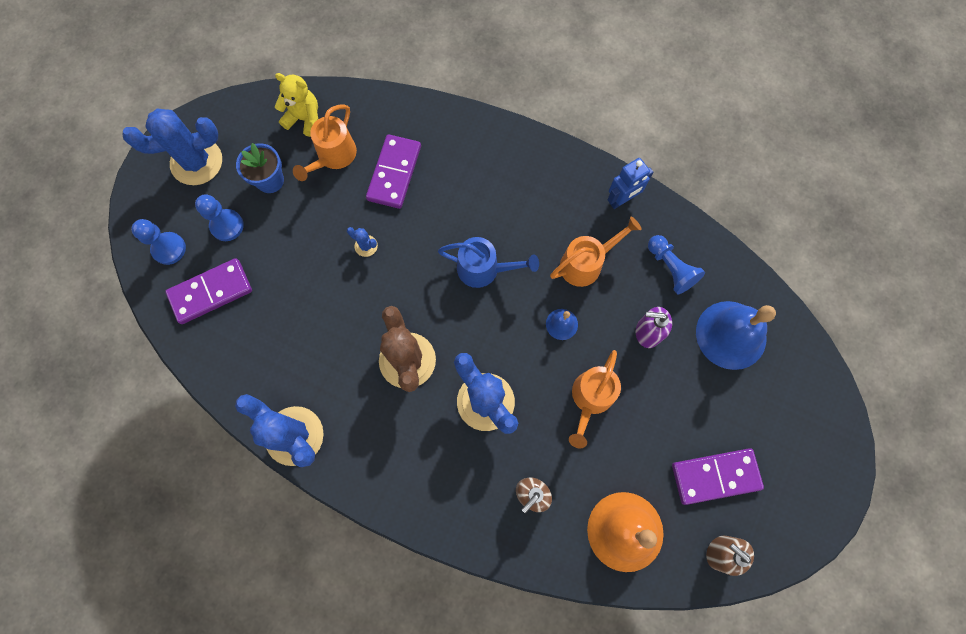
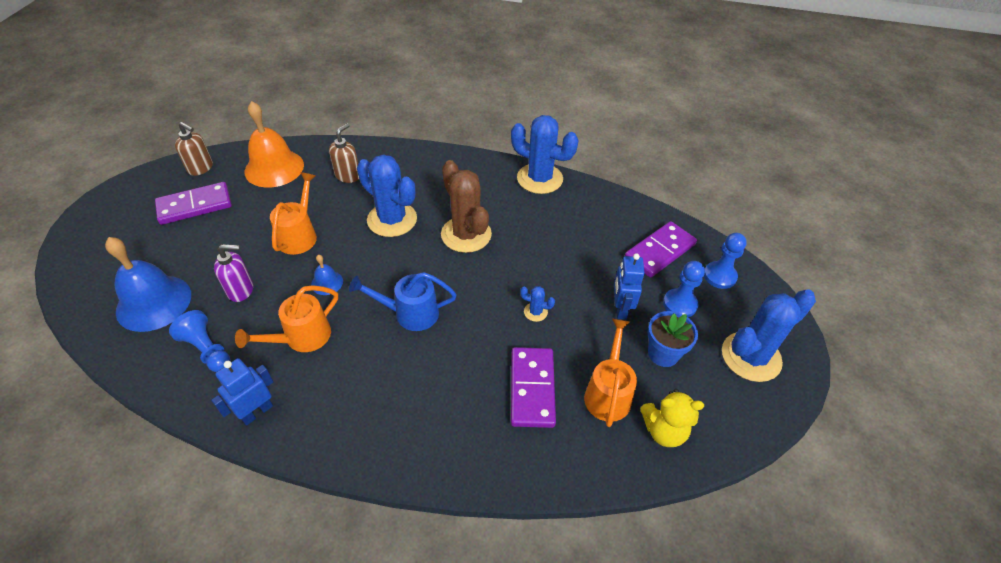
camera: 165 degrees right, 25 degrees down
none -> blue robot [614,253,645,320]

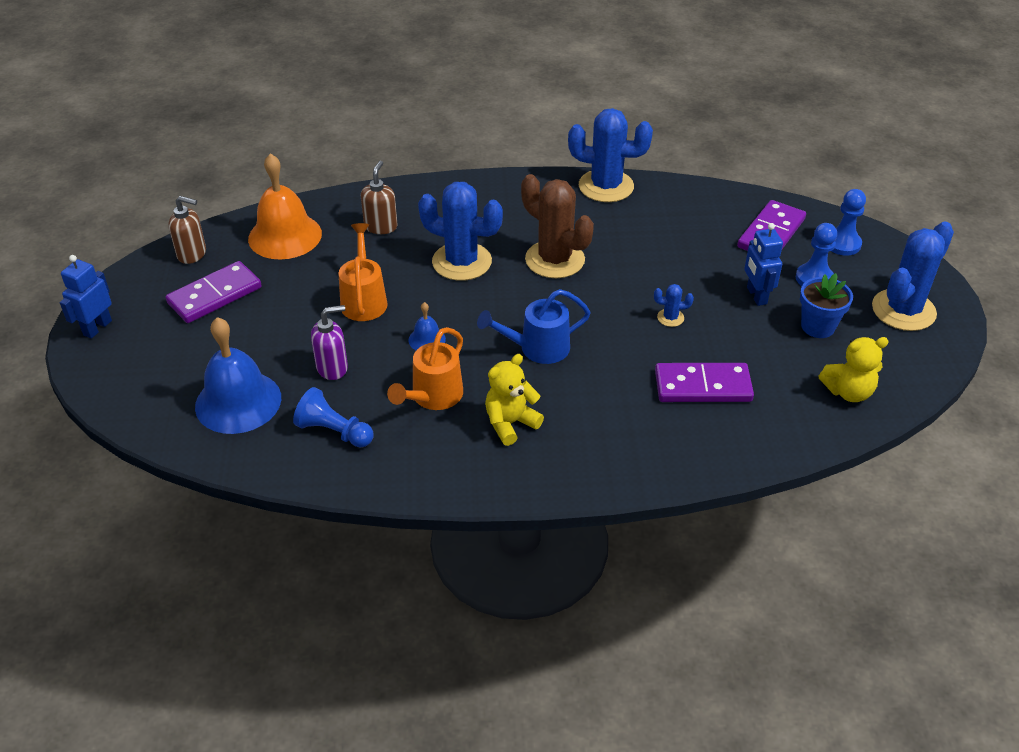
camera: 15 degrees left, 5 degrees down
blue robot [211,358,273,425] -> blue robot moved to [60,255,112,339]
purple domino [511,347,556,428] -> purple domino turned 75 degrees counterclockwise [655,363,754,402]
orange watering can [584,319,637,427] -> none
none -> yellow teddy bear [485,354,544,446]

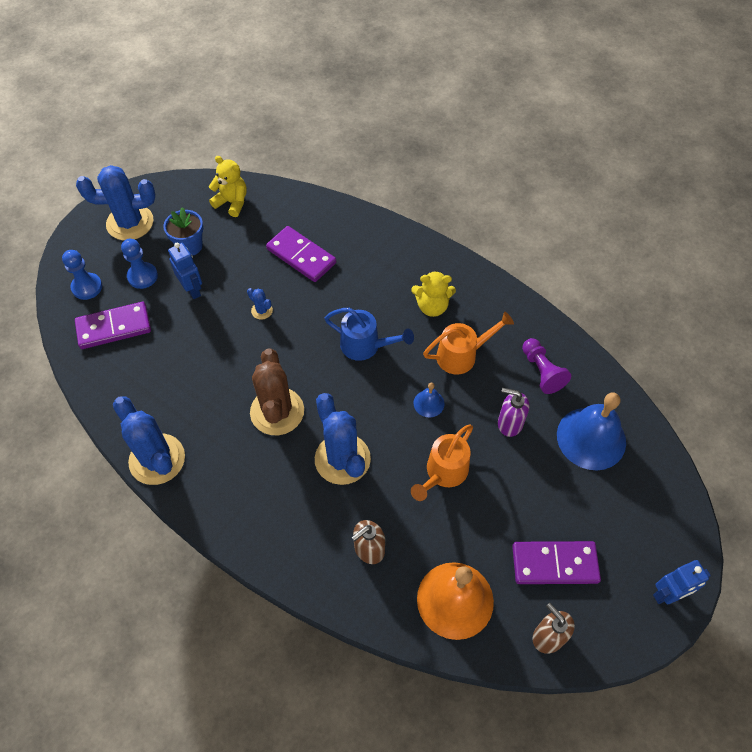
camera: 140 degrees left, 15 degrees up
blue pawn [293,387,373,447] -> purple pawn [522,338,571,394]
blue robot [744,223,783,306] -> blue robot turned 60 degrees counterclockwise [168,243,202,299]

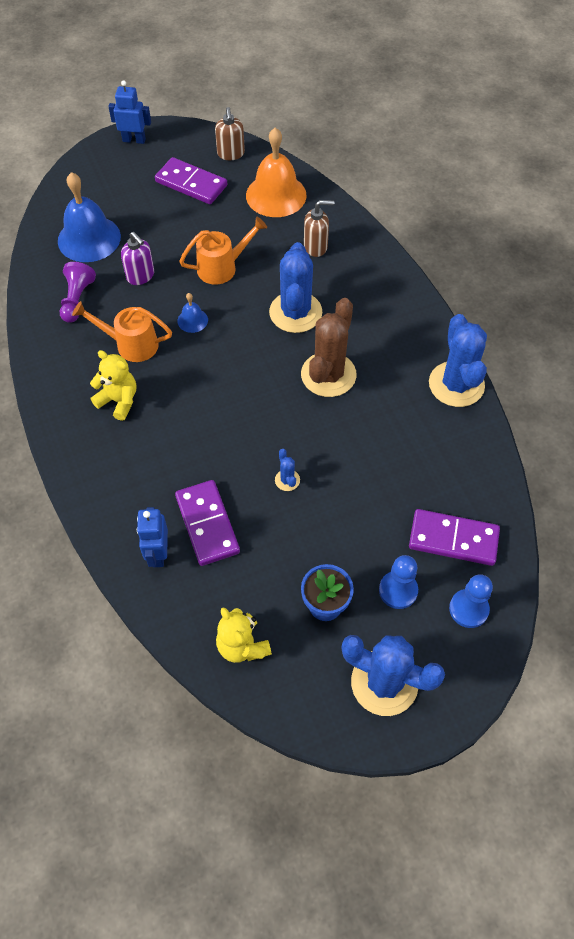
camera: 150 degrees left, 0 degrees up
blue robot [168,243,202,299] -> blue robot moved to [137,507,168,567]
blue watering can [325,308,414,361] -> none

